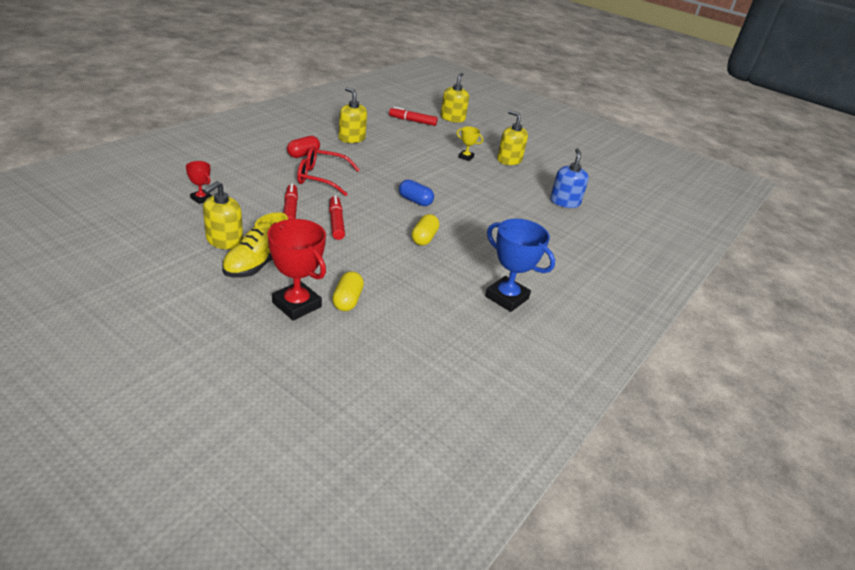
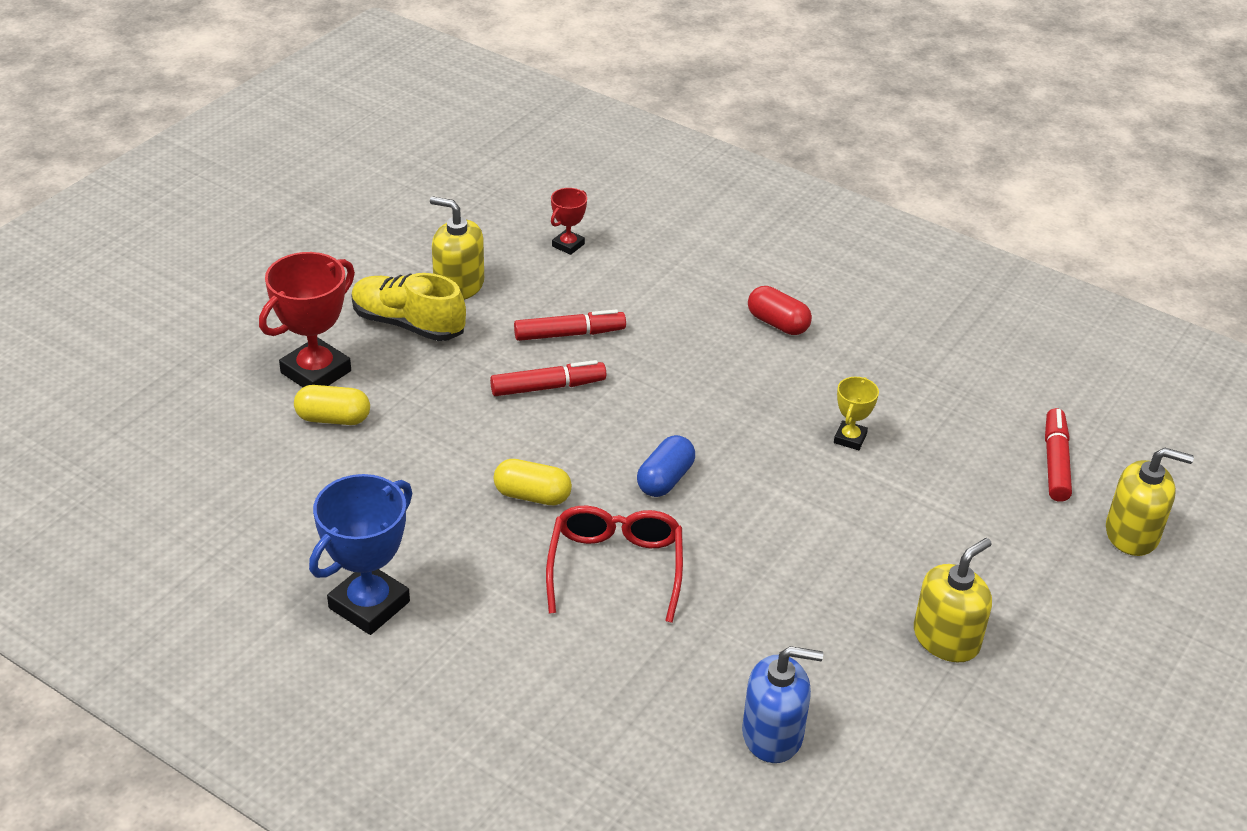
camera: 90 degrees right, 5 degrees up
red glasses [297,146,360,196] -> red glasses moved to [546,506,683,623]
yellow soap dispenser [339,87,367,143] -> none
yellow trophy [457,126,483,161] -> yellow trophy moved to [834,377,879,450]

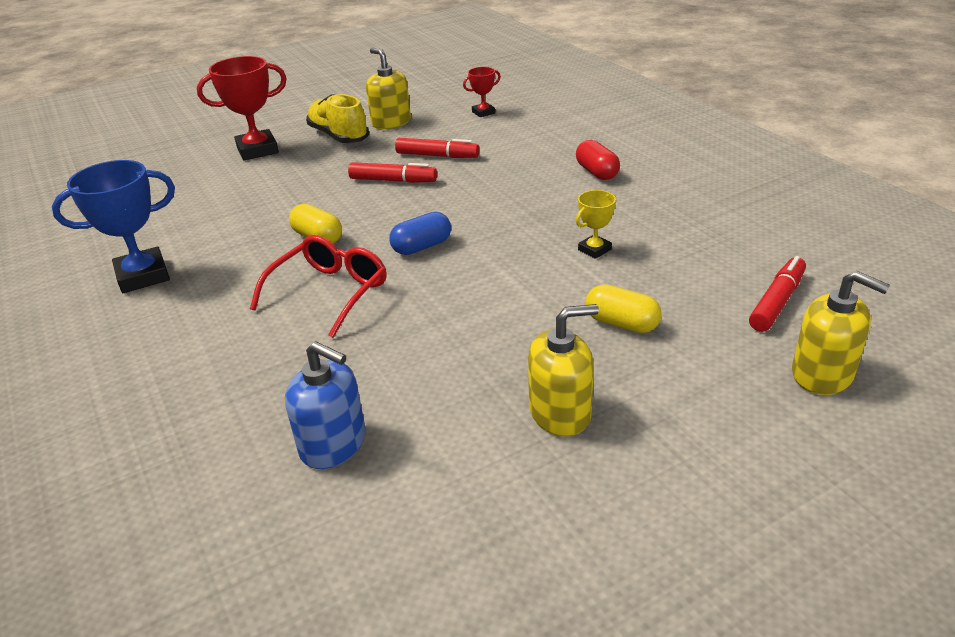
camera: 30 degrees right, 5 degrees down
yellow capsule [294,385,370,425] -> yellow capsule moved to [585,284,662,333]

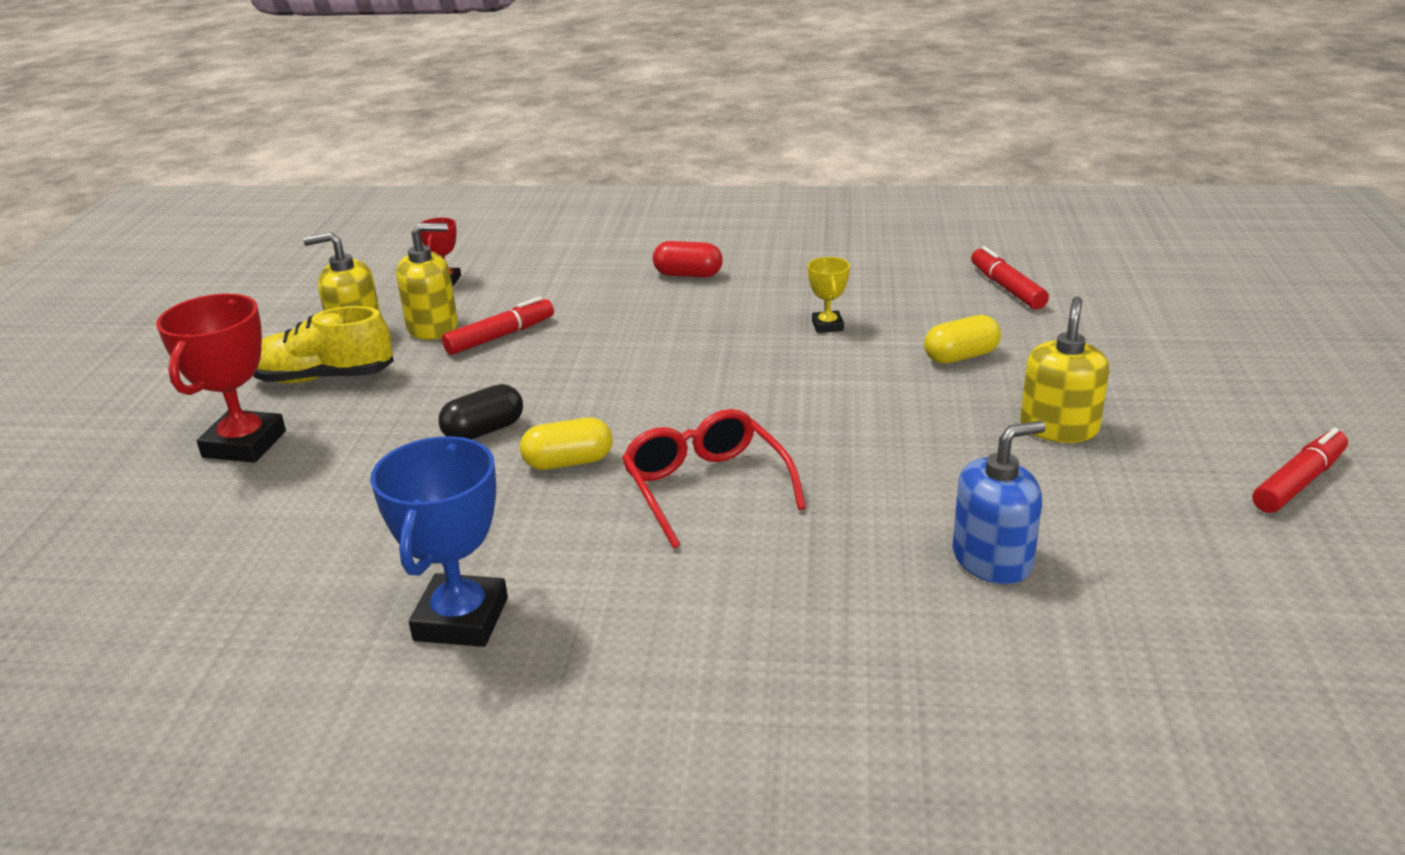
camera: 55 degrees left, 5 degrees down
red marker [348,162,437,183] -> red marker moved to [1253,428,1348,513]
blue capsule [389,212,451,255] -> none
yellow soap dispenser [792,271,890,395] -> yellow soap dispenser moved to [397,223,458,340]
none -> black capsule [439,384,523,440]

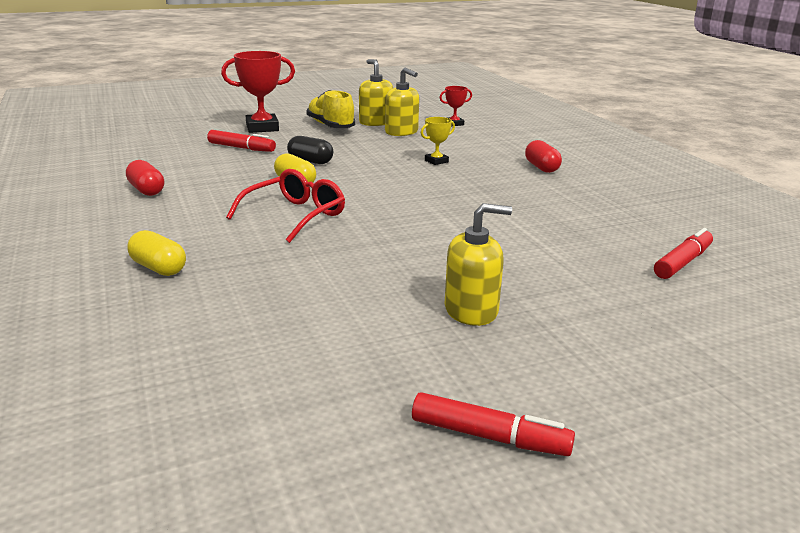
camera: 60 degrees right, 5 degrees down
blue trophy [370,436,508,647] -> red capsule [126,160,164,196]
red marker [442,297,554,355] -> red marker moved to [207,130,276,152]
yellow trophy [808,257,850,333] -> yellow trophy moved to [421,117,455,165]
yellow capsule [924,315,1001,364] -> yellow capsule moved to [127,230,186,276]
blue soap dispenser [952,421,1046,584] -> none

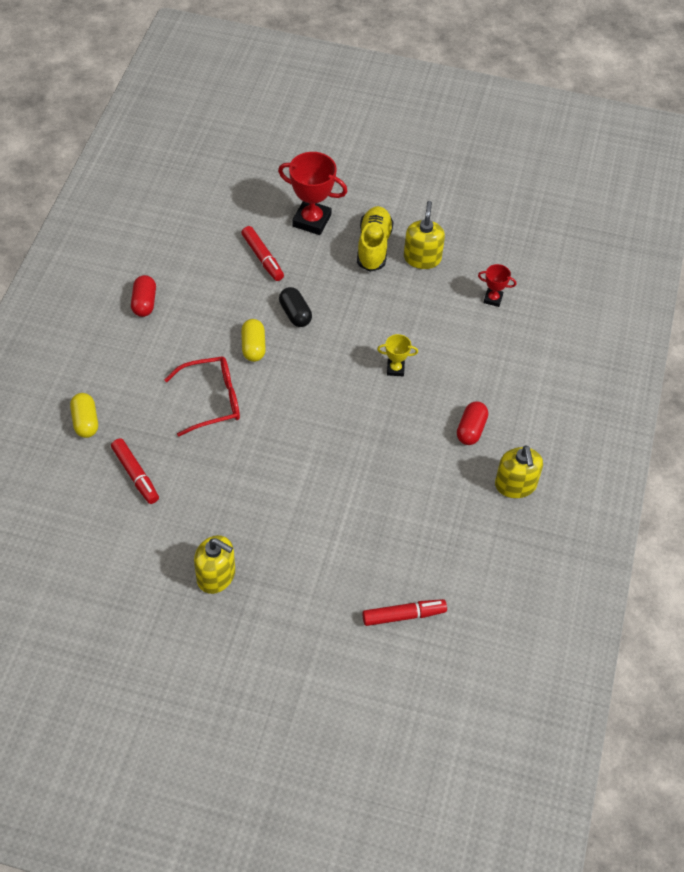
camera: 35 degrees right, 30 degrees up
yellow soap dispenser [385,68,419,136] -> yellow soap dispenser moved to [495,445,543,498]
red marker [412,392,575,456] -> red marker moved to [111,439,159,504]

